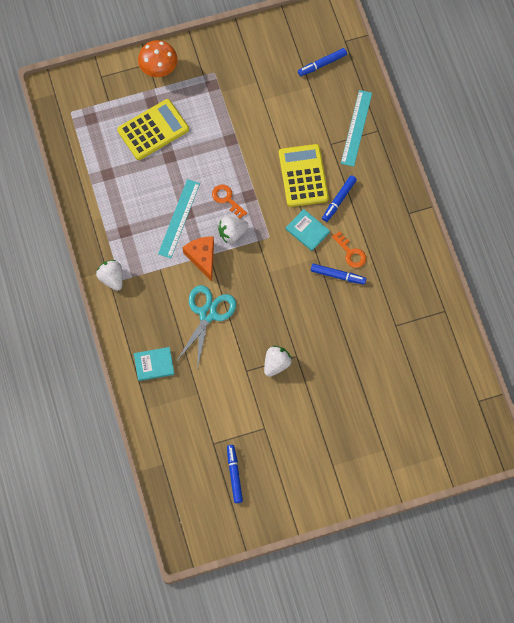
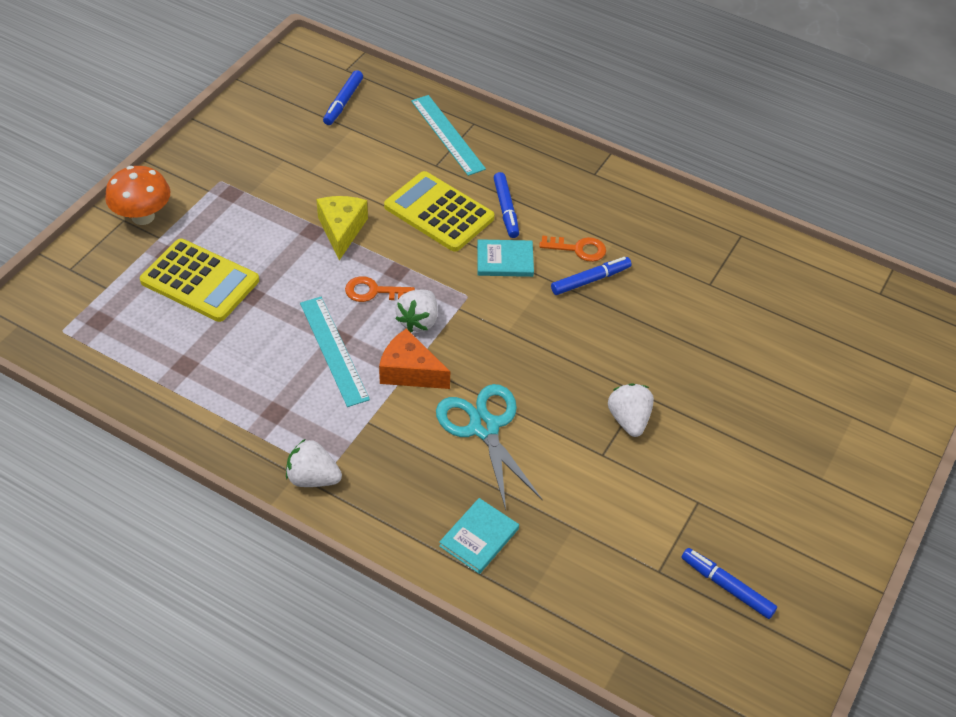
camera: 45 degrees left, 20 degrees down
yellow calculator [117,99,189,160] -> yellow calculator turned 105 degrees clockwise [140,239,259,322]
none -> yellow cheese [316,196,368,260]

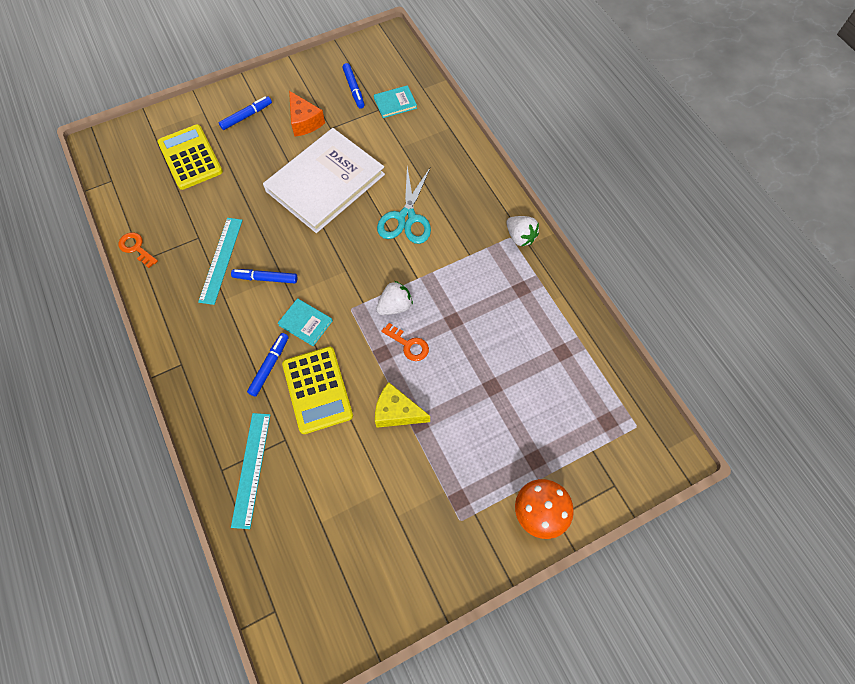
camera: 145 degrees left, 15 degrees up
yellow calculator [140,239,259,322] -> yellow calculator moved to [157,124,223,190]
turquoise ruler [300,297,370,407] -> turquoise ruler moved to [198,218,243,305]
yellow cheese [316,196,368,260] -> yellow cheese turned 75 degrees clockwise [375,382,430,428]
blue marker [323,70,363,125] -> blue marker moved to [219,96,272,130]
orange cheese [379,328,450,389] -> orange cheese moved to [289,91,325,136]
turquoise book [439,498,519,574] -> turquoise book moved to [374,85,417,118]
orange key [539,236,606,262] -> orange key moved to [119,232,158,268]
white strawberry [608,384,654,437] -> white book [263,128,385,233]

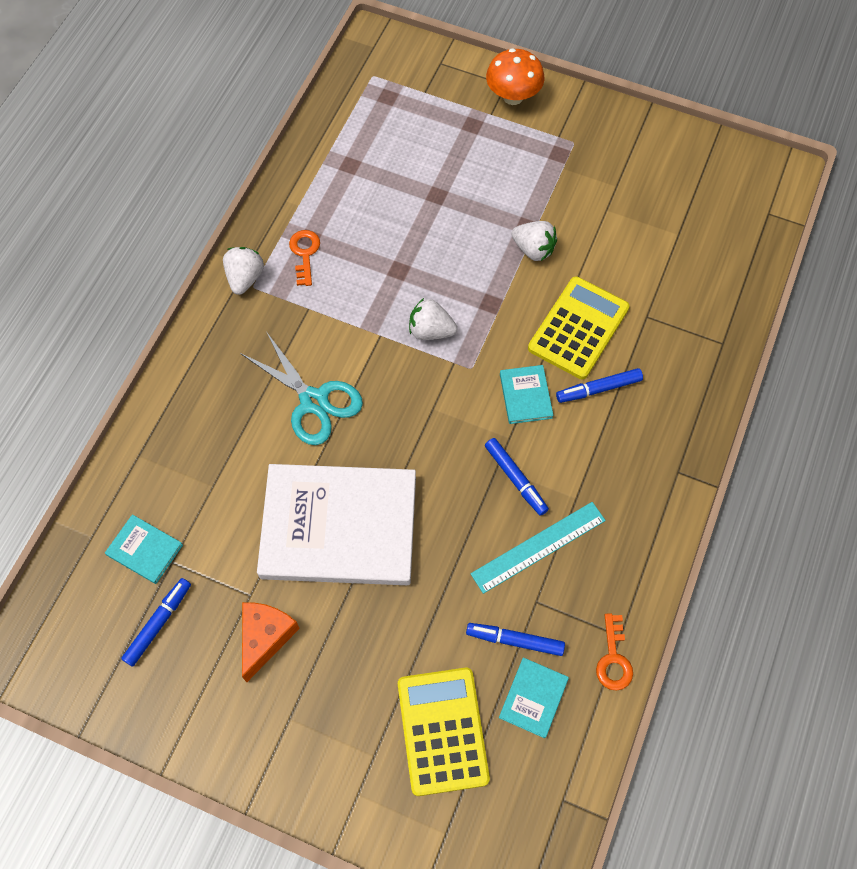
camera: 130 degrees left, 0 degrees up
yellow calculator [157,124,223,190] -> yellow calculator turned 150 degrees clockwise [398,668,490,796]
blue marker [219,96,272,130] -> blue marker moved to [466,623,565,656]
turquoise ruler [231,413,270,529] -> none
yellow cheese [375,382,430,428] -> white strawberry [511,221,557,261]
turquoise scissors [377,166,431,244] -> turquoise scissors turned 75 degrees clockwise [240,331,363,445]
orange key [381,323,429,361] -> orange key moved to [289,230,320,286]
none -> turquoise book [499,657,569,738]

